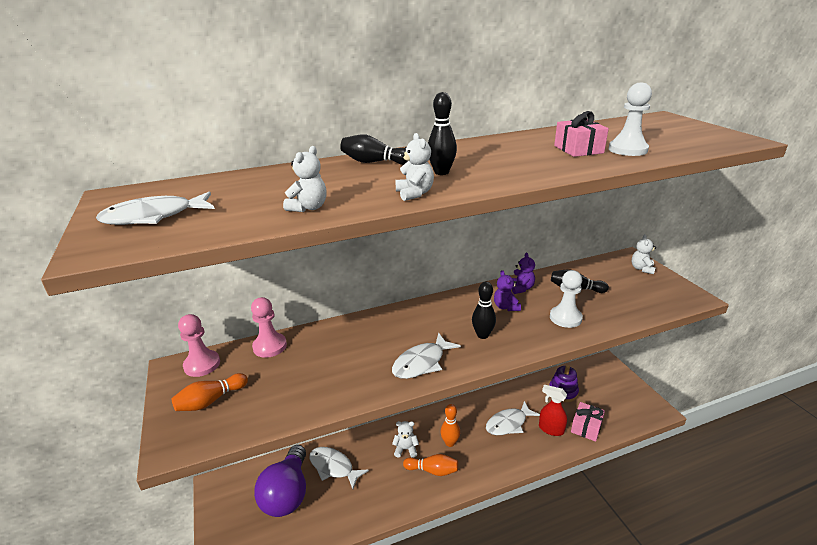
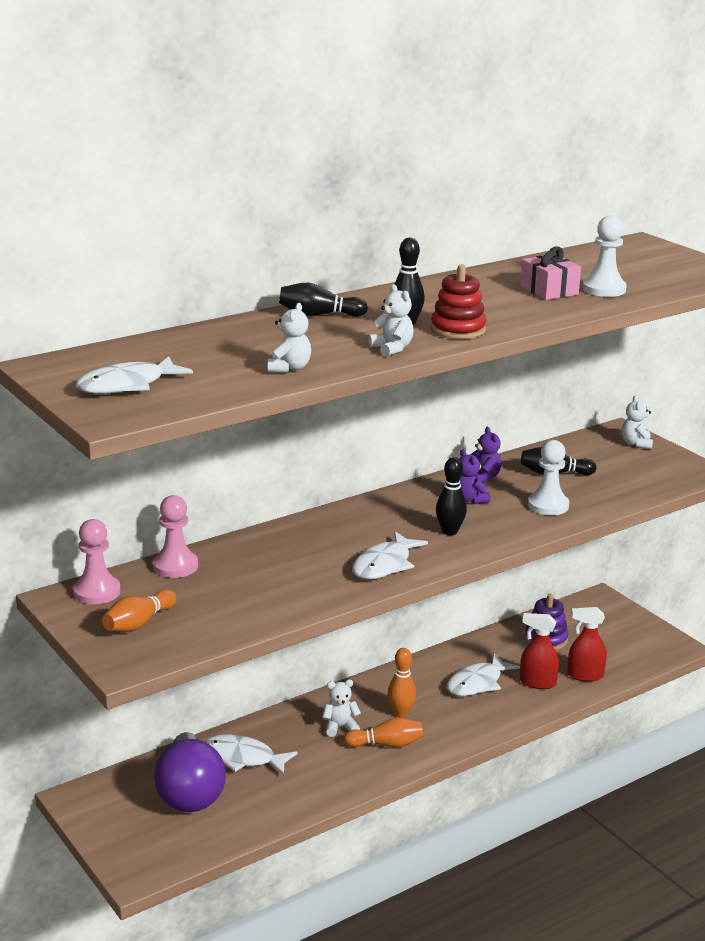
camera: 15 degrees left, 5 degrees down
pink gift [571,402,605,442] -> red spray bottle [567,607,607,682]
none -> red stacking toy [431,264,486,339]

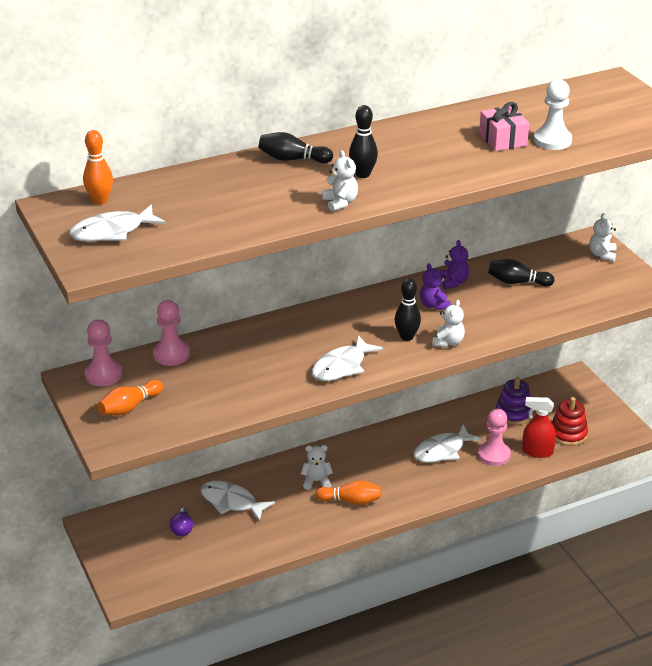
camera: 10 degrees right, 10 degrees up
purple light bulb [154,732,226,812] -> purple light bulb [170,508,193,536], size x0.41
white teddy bear [268,303,311,373] -> white teddy bear moved to [432,300,465,347]
orange bowling pin [387,648,416,717] -> orange bowling pin moved to [83,130,113,205]
red stacking toy [431,264,486,339] -> red stacking toy moved to [551,397,588,446]
red spray bottle [520,613,559,689] -> pink pawn [478,409,511,466]
white pawn [528,440,569,515] -> none

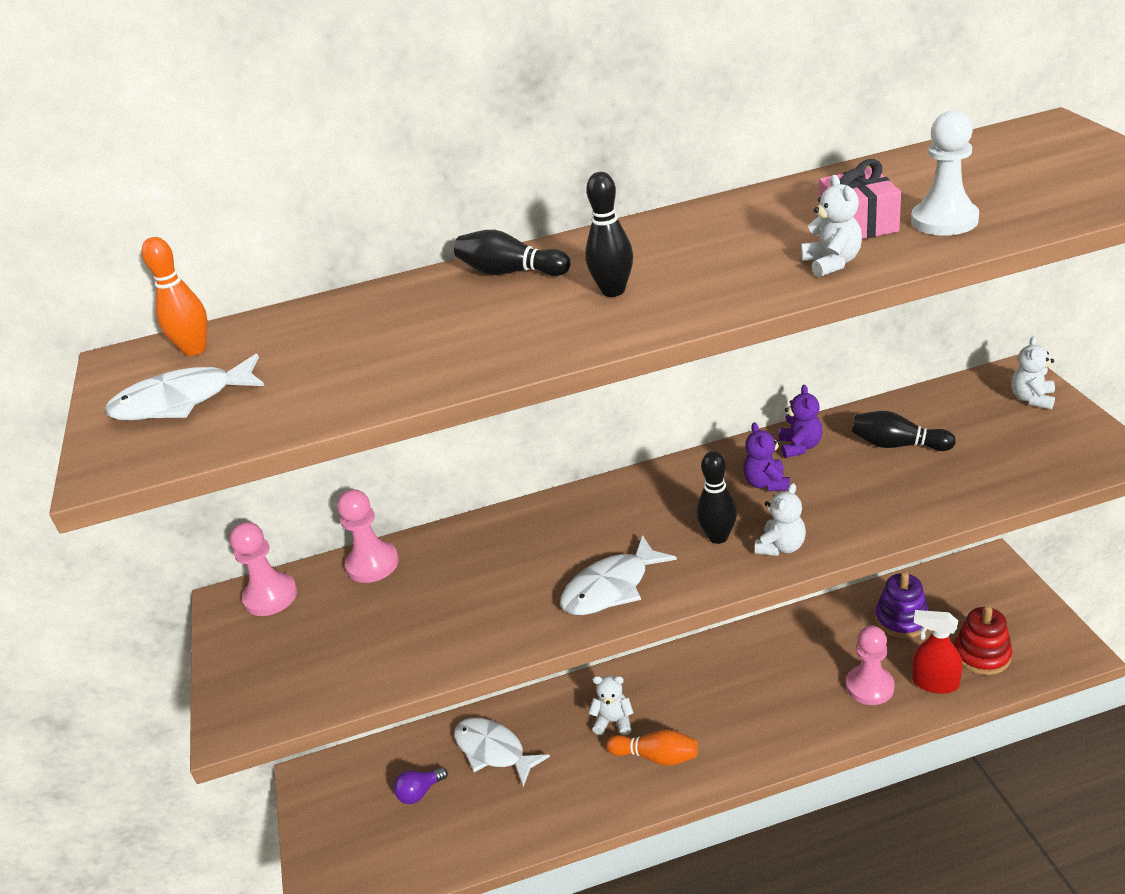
camera: 15 degrees right, 0 degrees up
orange bowling pin [98,380,163,415] -> none
purple light bulb [170,508,193,536] -> purple light bulb turned 45 degrees clockwise [394,767,448,804]
white teddy bear [322,150,358,212] -> white teddy bear moved to [801,175,862,277]
white fish [414,425,482,463] -> none

